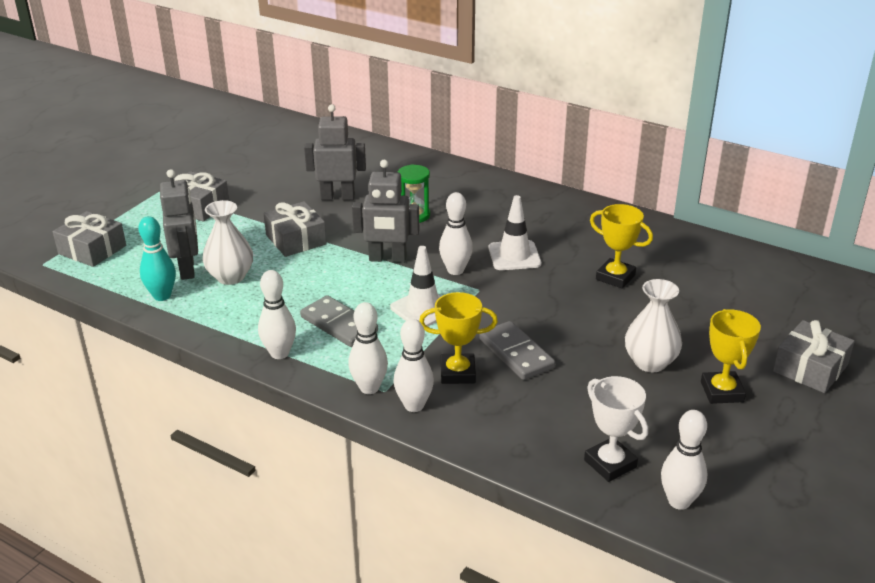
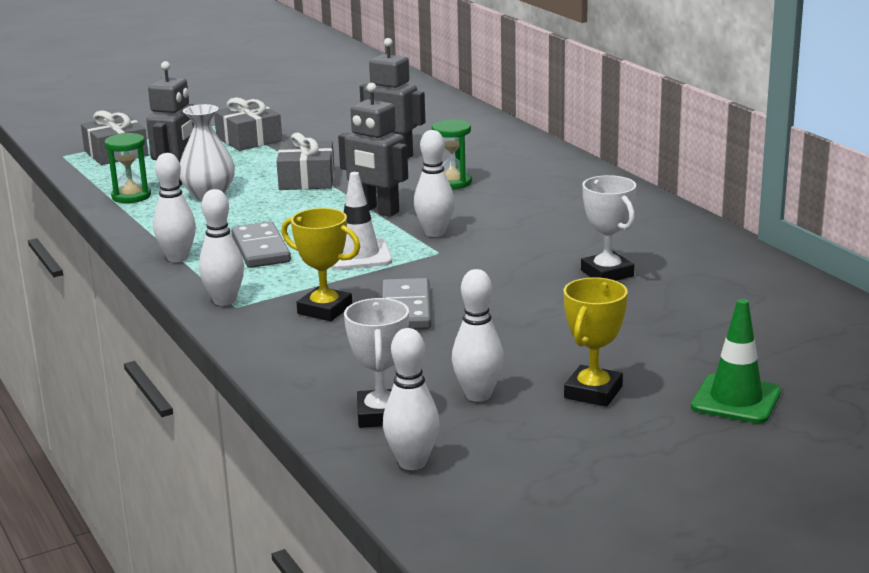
camera: 30 degrees right, 10 degrees down
turquoise bowling pin [139,216,176,301] -> green hourglass [104,133,151,203]
white bowling pin [393,319,434,412] -> white bowling pin moved to [452,269,504,402]
white traffic cone [488,195,541,270] -> none
yellow trophy [590,204,653,289] -> white trophy [581,175,636,281]
white vase [625,279,682,372] -> none
grey gift [773,320,855,393] -> green traffic cone [691,299,781,423]

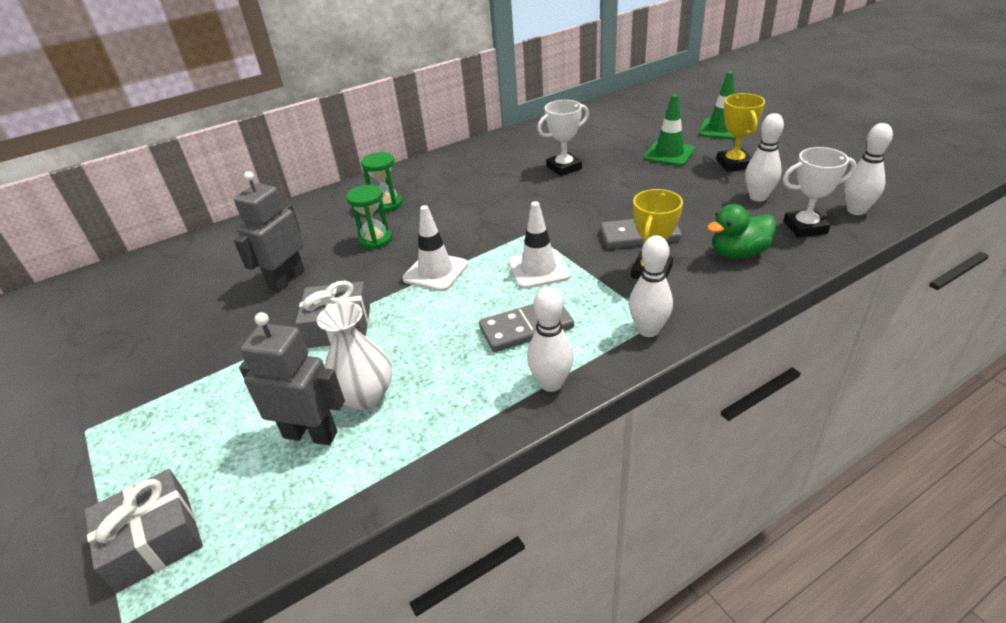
camera: 90 degrees left, 15 degrees up
green hourglass [104,133,151,203] -> green hourglass moved to [361,152,403,212]
grey gift [214,97,282,151] -> none
grey robot [338,83,408,217] -> white traffic cone [402,205,468,291]
white bowling pin [414,130,455,237] -> none
yellow trophy [563,277,628,407] -> yellow trophy turned 60 degrees clockwise [716,93,765,172]
none -> green traffic cone [644,94,695,166]
none -> green duck [707,204,776,259]

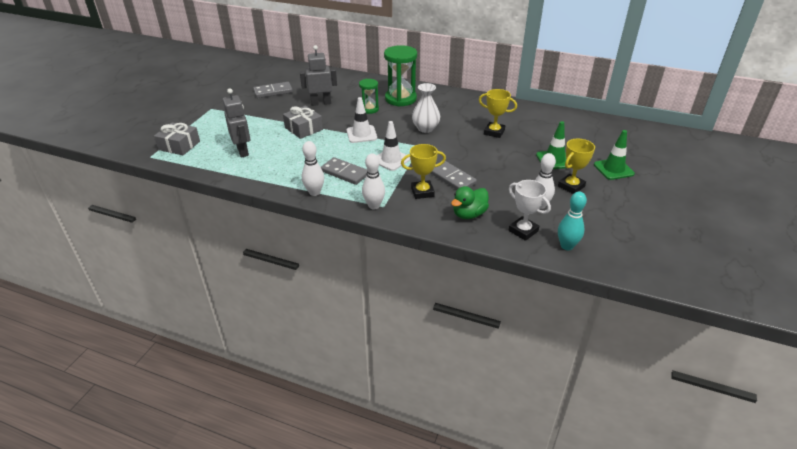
camera: 50 degrees right, 0 degrees up
white vase [317,302,392,410] -> white vase moved to [412,83,440,133]
green hourglass [361,152,403,212] -> green hourglass [384,45,417,107], size x1.75
white trophy [537,100,589,176] -> yellow trophy [479,89,517,138]
green duck [707,204,776,259] -> green duck turned 75 degrees counterclockwise [451,186,489,219]
white bowling pin [844,123,893,215] -> turquoise bowling pin [558,192,587,250]
none -> grey domino [253,82,293,98]

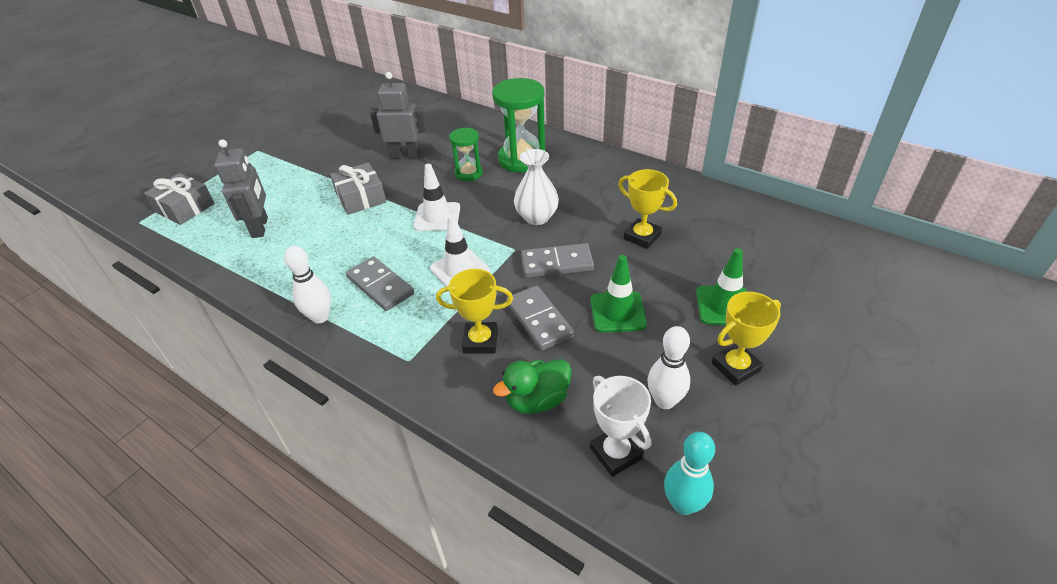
camera: 15 degrees right, 5 degrees up
grey domino [253,82,293,98] -> grey domino moved to [521,243,594,278]
white bowling pin [362,153,385,209] -> none
green traffic cone [594,130,635,180] -> green traffic cone moved to [591,255,647,333]

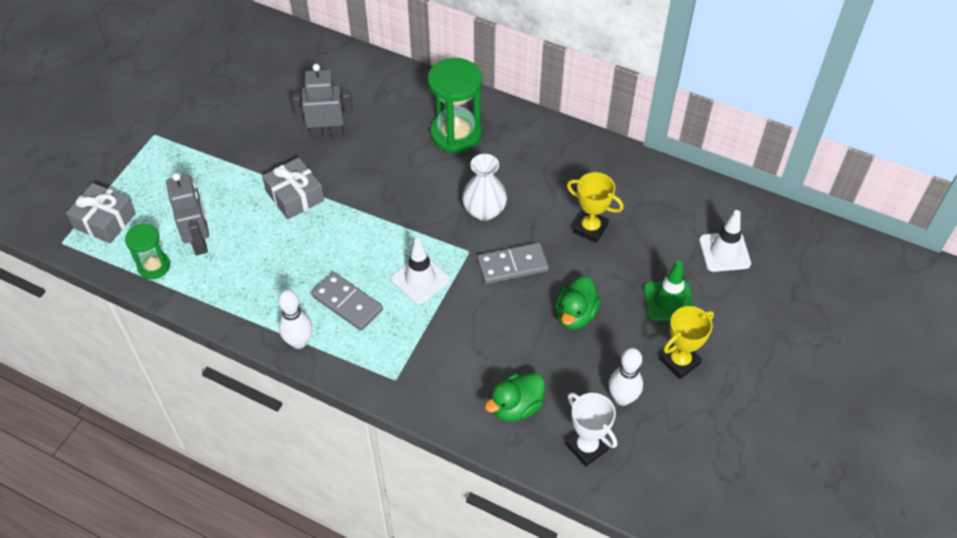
camera: 10 degrees left, 10 degrees up
white traffic cone [414,164,460,231] -> white traffic cone moved to [699,210,751,272]
yellow trophy [436,269,513,353] -> none
green hourglass [449,127,483,181] -> green hourglass moved to [125,224,170,279]
grey domino [506,285,574,350] -> none
green traffic cone [591,255,647,333] -> green duck [555,276,601,330]
turquoise bowling pin [664,432,715,515] -> none

